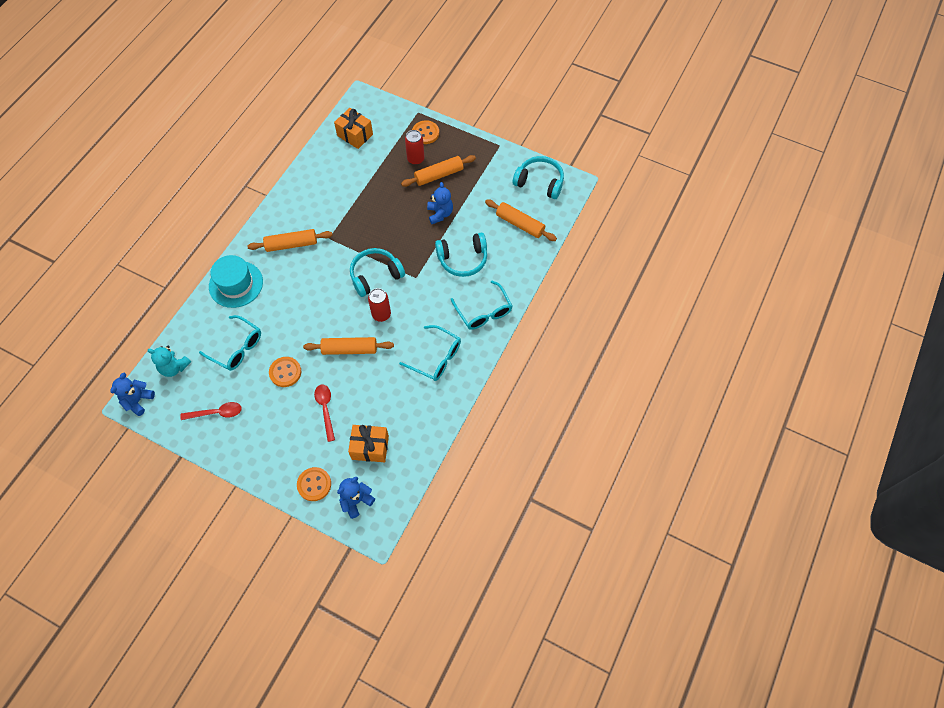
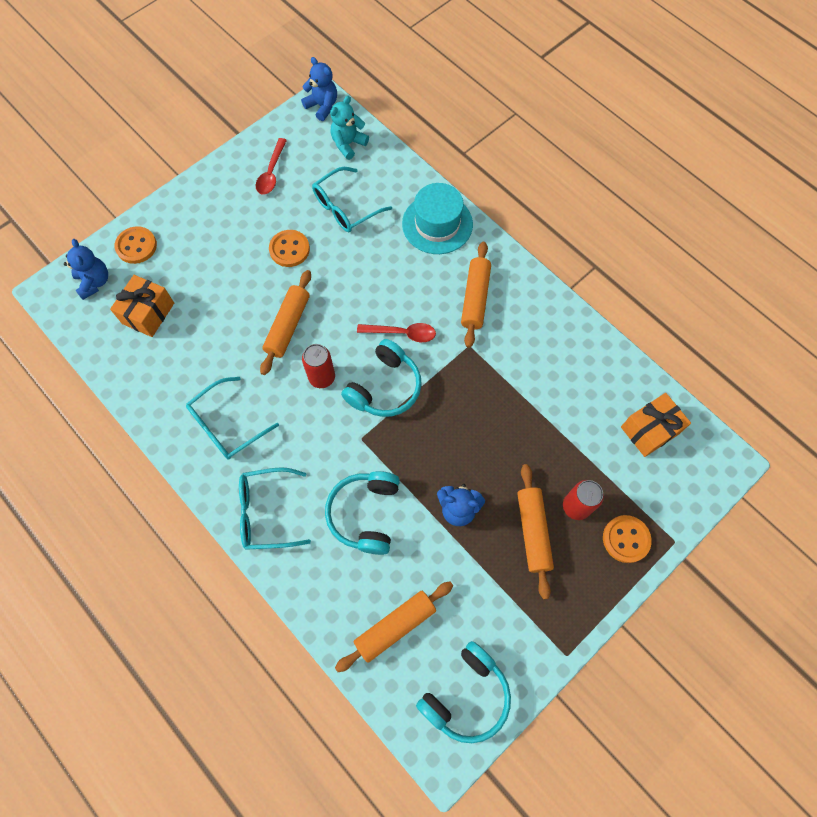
camera: 110 degrees right, 5 degrees up
red spoon [314,385,335,442] -> red spoon moved to [357,323,436,342]
turquoise headphones [350,248,405,297] -> turquoise headphones turned 45 degrees clockwise [341,339,422,417]

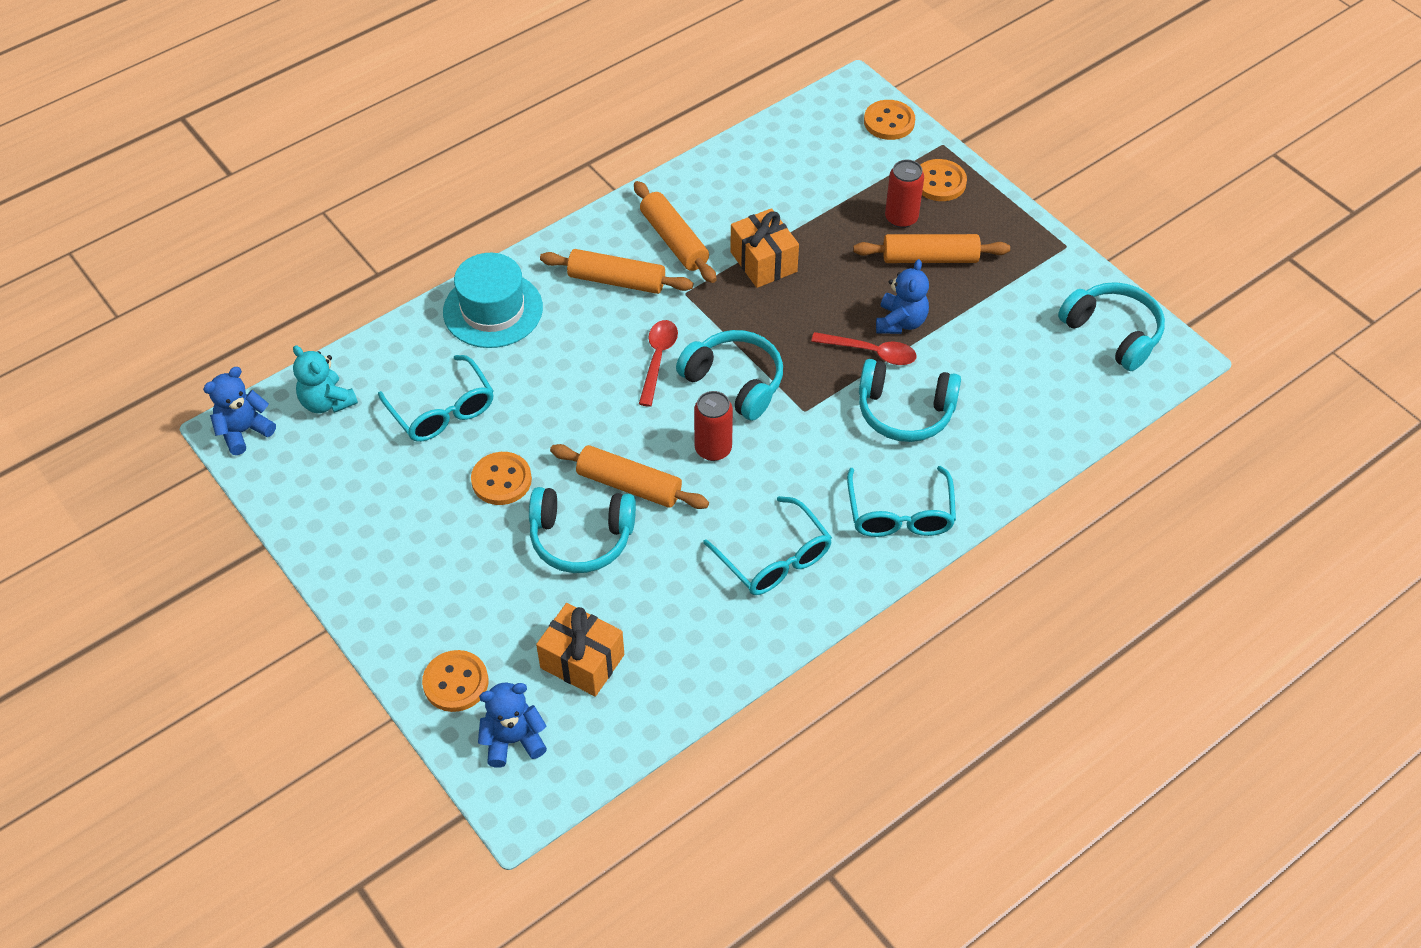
camera: 85 degrees left, 15 degrees down
red spoon [256,138,287,194] -> red spoon moved to [811,332,917,365]
orange rolling pin [335,581,453,672] -> orange rolling pin moved to [634,181,717,283]
orange gift [621,393,691,457] -> orange gift moved to [730,208,799,288]
none -> turquoise headphones [529,487,636,573]
none -> orange button [864,100,915,140]

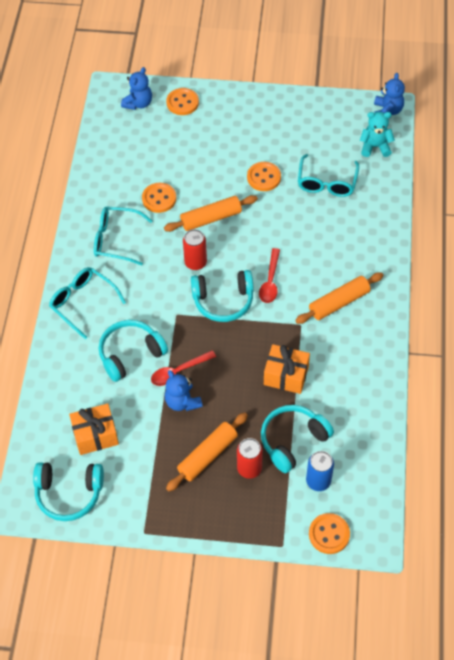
camera: 135 degrees right, 5 degrees up
turquoise glasses [378,355,494,442] -> turquoise glasses turned 90 degrees counterclockwise [298,154,359,197]
turquoise hat [443,253,543,348] -> none
turquoise headphones [529,487,636,573] -> turquoise headphones moved to [261,405,334,473]
orange gift [536,603,624,697] -> orange gift moved to [69,403,119,455]
orange rolling pin [634,181,717,283] -> none
red spoon [639,320,678,407] -> red spoon turned 45 degrees clockwise [259,248,280,303]
orange button [921,159,967,201] -> orange button moved to [142,183,176,213]
none -> blue can [306,451,334,491]

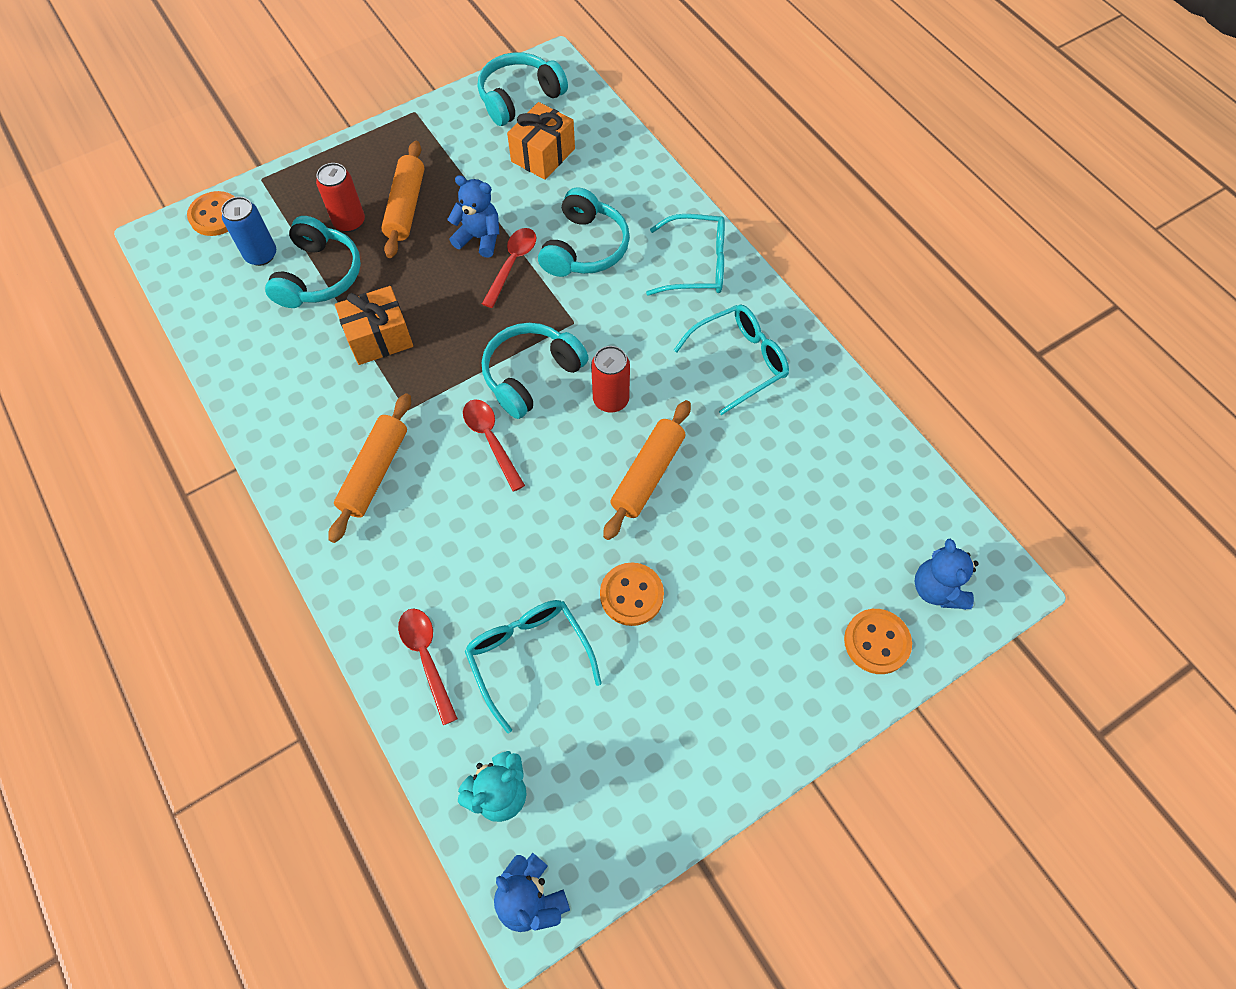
camera: 140 degrees right, 5 degrees up
orange button [142,183,176,213] -> none
none -> red spoon [398,608,458,725]

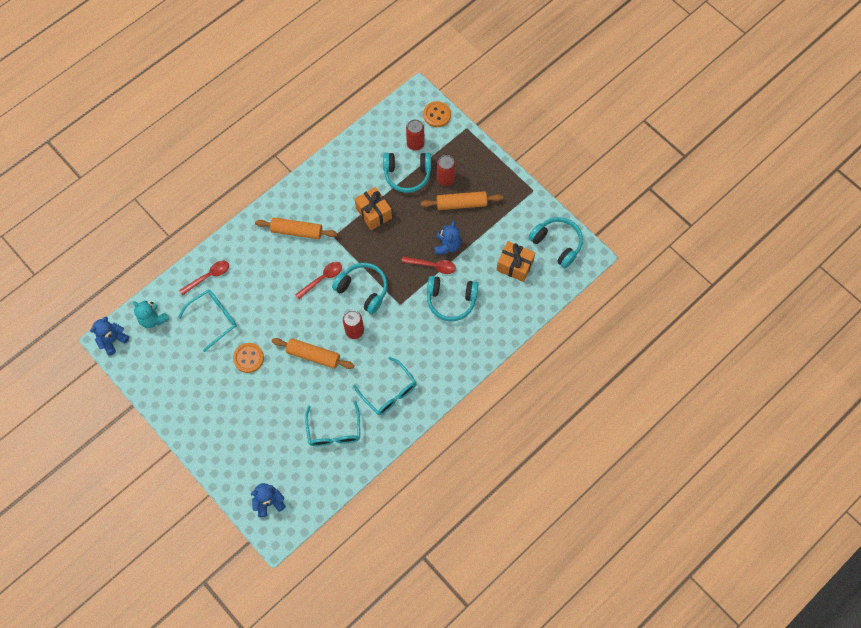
camera: 80 degrees right, 5 degrees up
blue can [221,197,276,266] -> red can [406,119,424,151]
turquoise glasses [646,214,725,296] -> turquoise glasses moved to [305,401,360,446]
orange button [844,609,912,674] -> none

